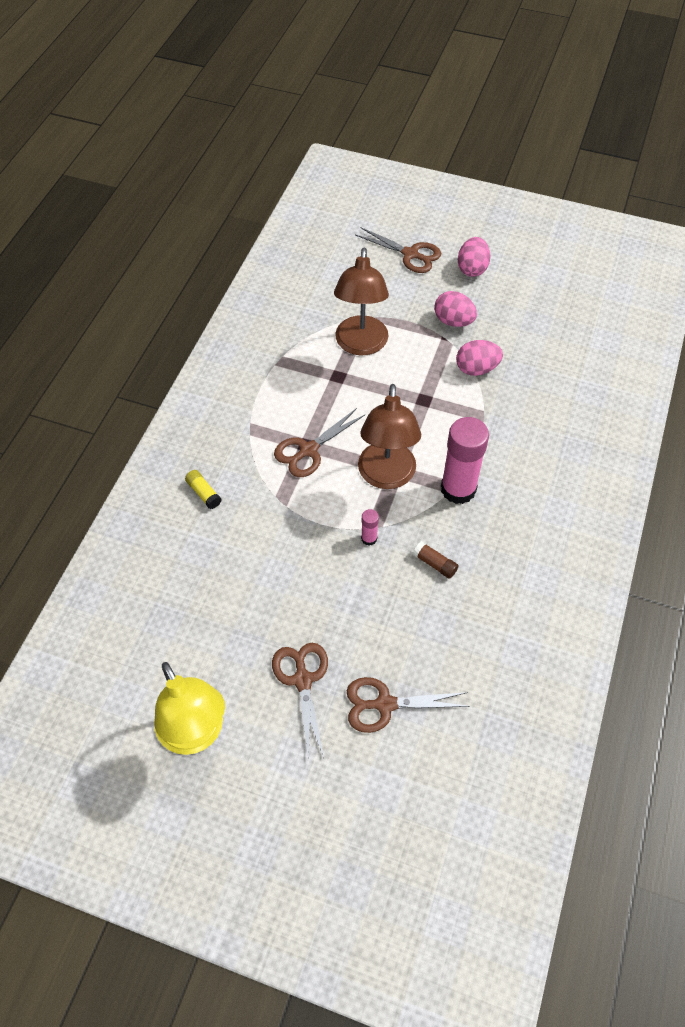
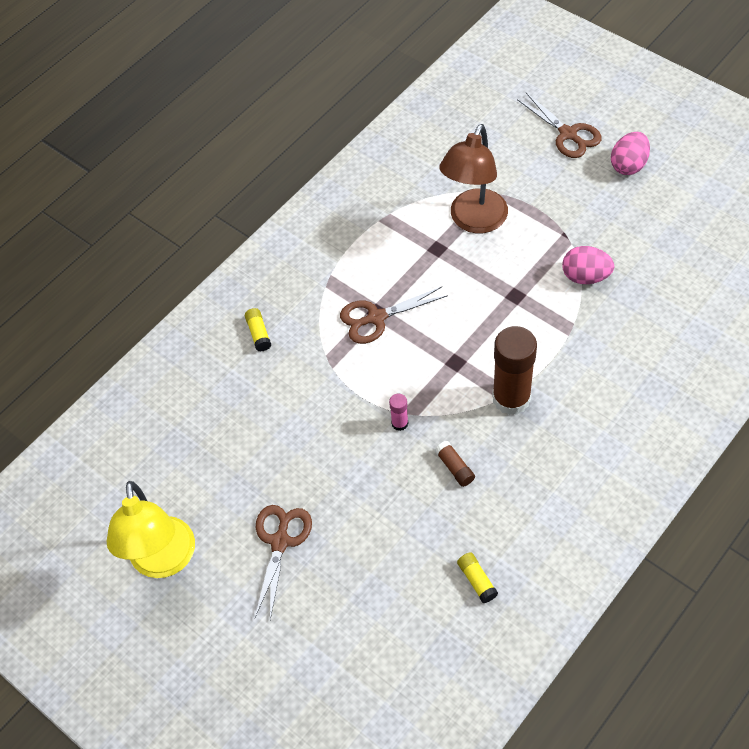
camera: 25 degrees right, 0 degrees up
brown scissors [347,677,470,733] -> none
brown lamp [358,384,421,489] -> none
pink egg [434,291,477,327] -> none
pink glue stick [441,417,489,504] -> brown glue stick [492,326,537,415]
none -> yellow glue stick [457,552,498,603]

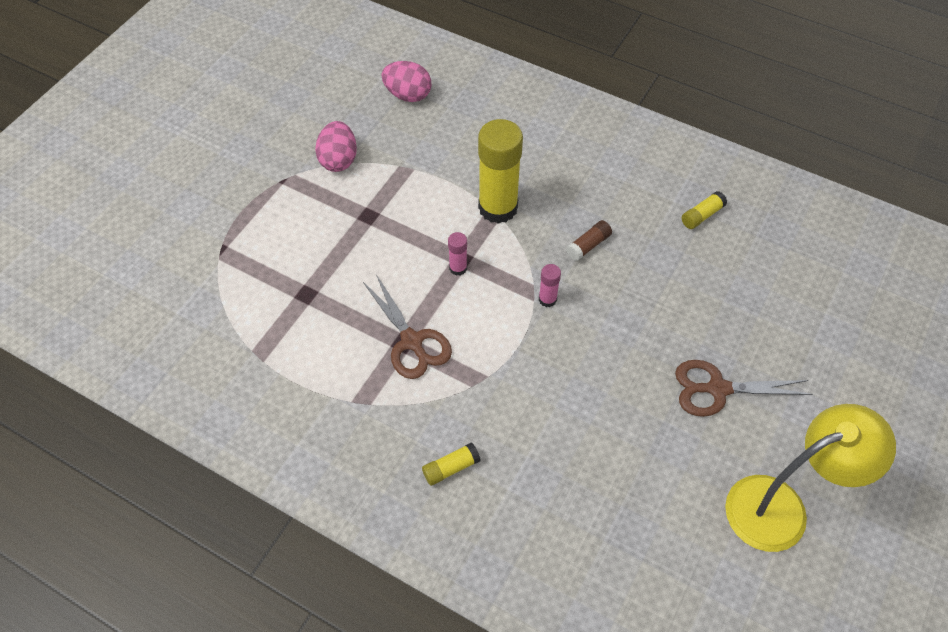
camera: 105 degrees left, 0 degrees up
brown lamp [439,124,508,233] -> none
brown glue stick [492,326,537,415] -> yellow glue stick [478,119,523,224]
brown scissors [517,93,602,158] -> none
pink egg [611,132,650,175] -> pink egg moved to [382,61,431,102]
none -> pink glue stick [448,232,467,276]

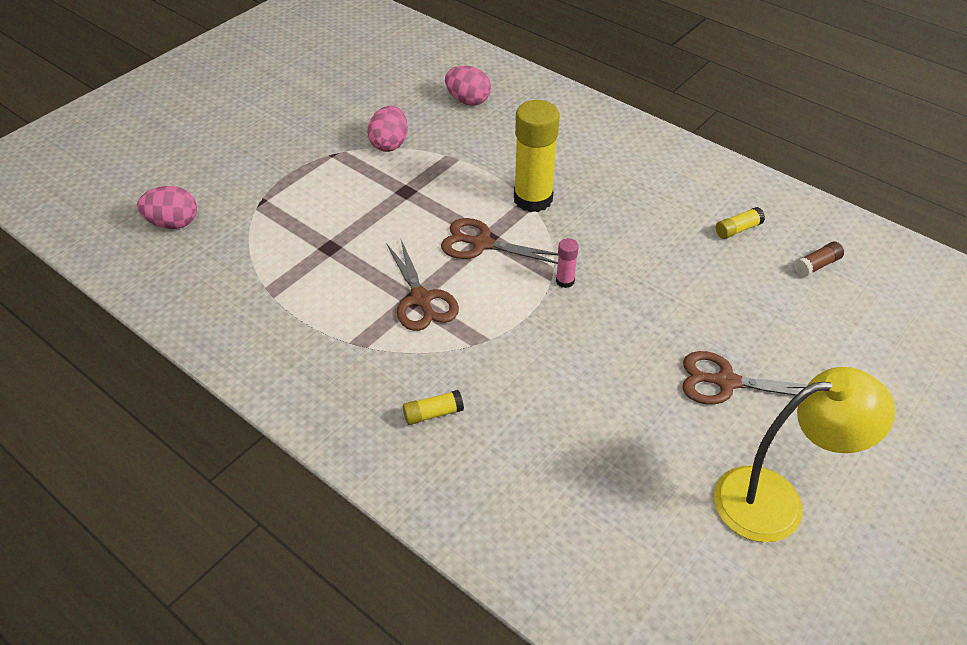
camera: 10 degrees right, 10 degrees down
pink glue stick [448,232,467,276] -> brown scissors [441,218,558,264]
brown glue stick [566,220,612,261] -> brown glue stick moved to [794,242,844,277]
none -> pink egg [137,186,197,229]

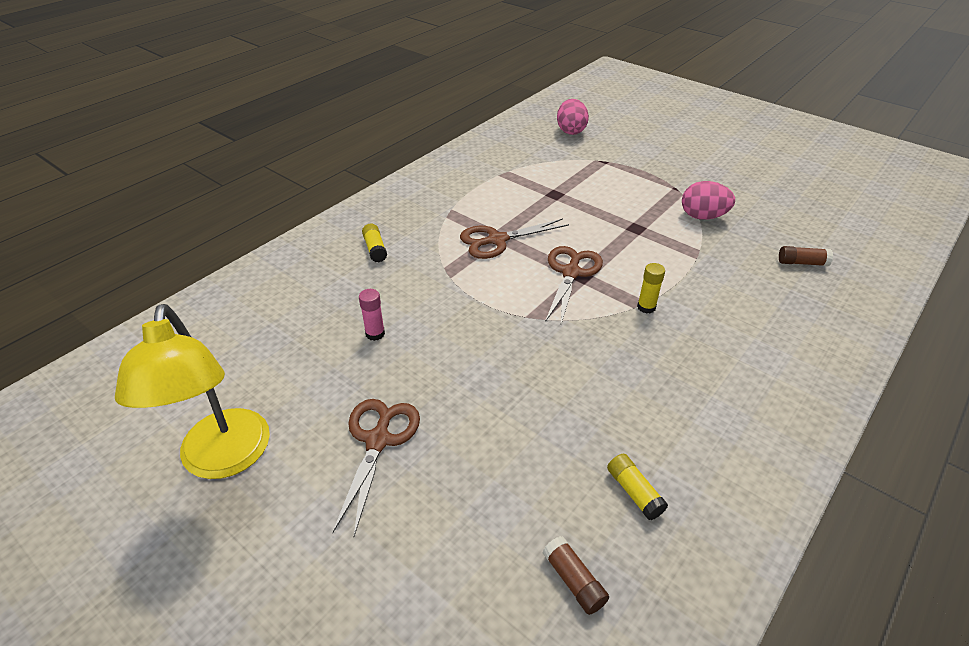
camera: 90 degrees right, 5 degrees down
pink egg [445,66,491,106] -> brown glue stick [779,246,833,266]
yellow glue stick [514,100,560,212] -> yellow glue stick [637,263,665,314], size x0.44
pink glue stick [556,238,579,288] -> pink glue stick moved to [359,289,385,341]

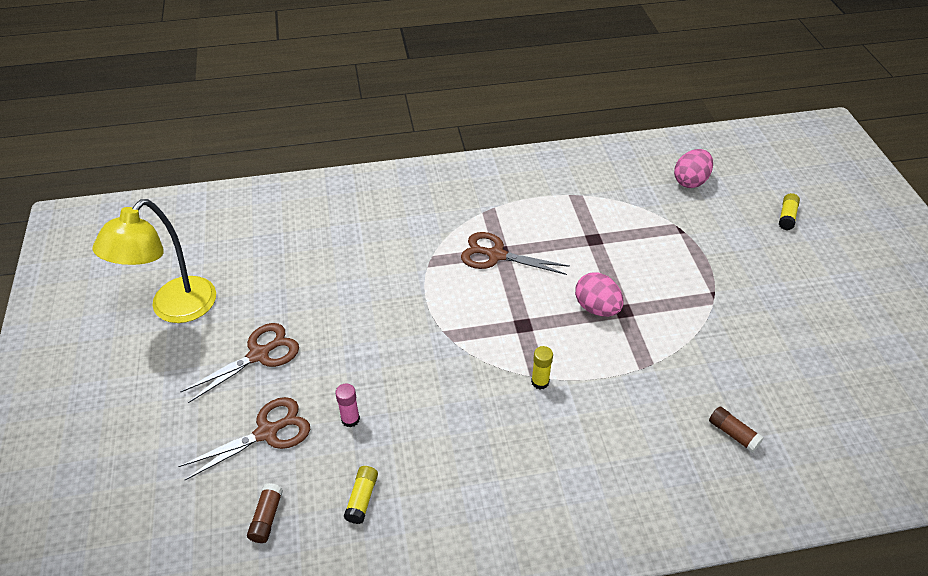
camera: 40 degrees right, 5 degrees up
pink glue stick [359,289,385,341] -> pink glue stick moved to [335,383,360,428]
yellow glue stick [362,224,387,262] -> yellow glue stick moved to [779,193,800,230]
brown scissors [545,246,603,324] -> brown scissors moved to [178,397,310,480]
pink egg [682,181,735,220] -> pink egg moved to [575,272,624,317]

